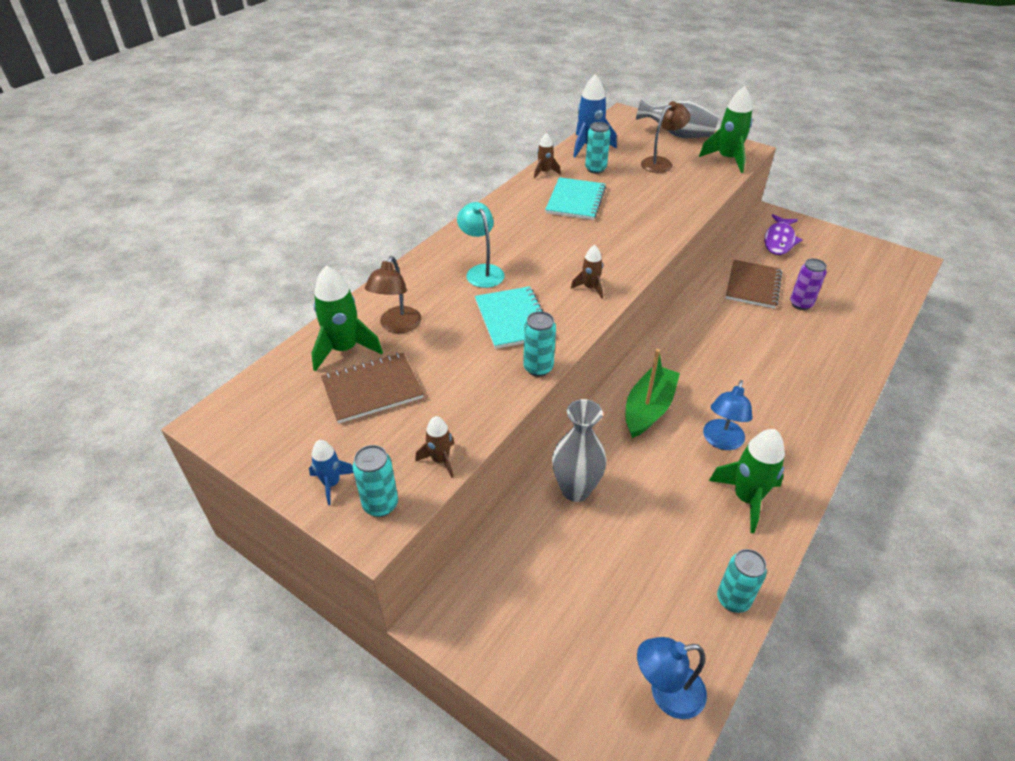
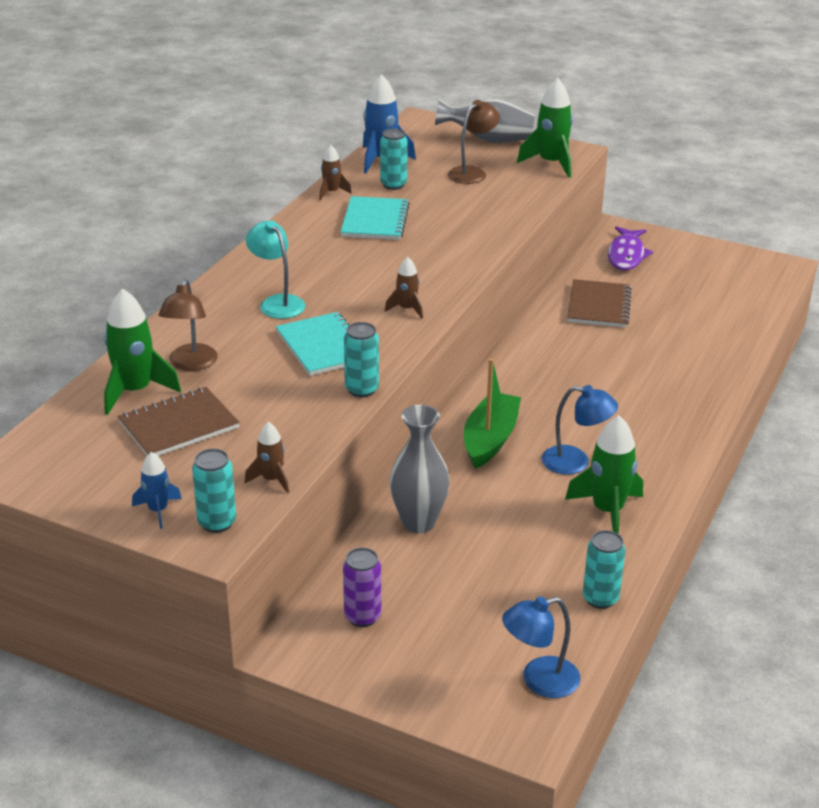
camera: 10 degrees left, 10 degrees down
blue lamp [703,380,752,450] -> blue lamp turned 90 degrees counterclockwise [541,385,618,475]
purple can [790,258,827,310] -> purple can moved to [343,548,381,627]

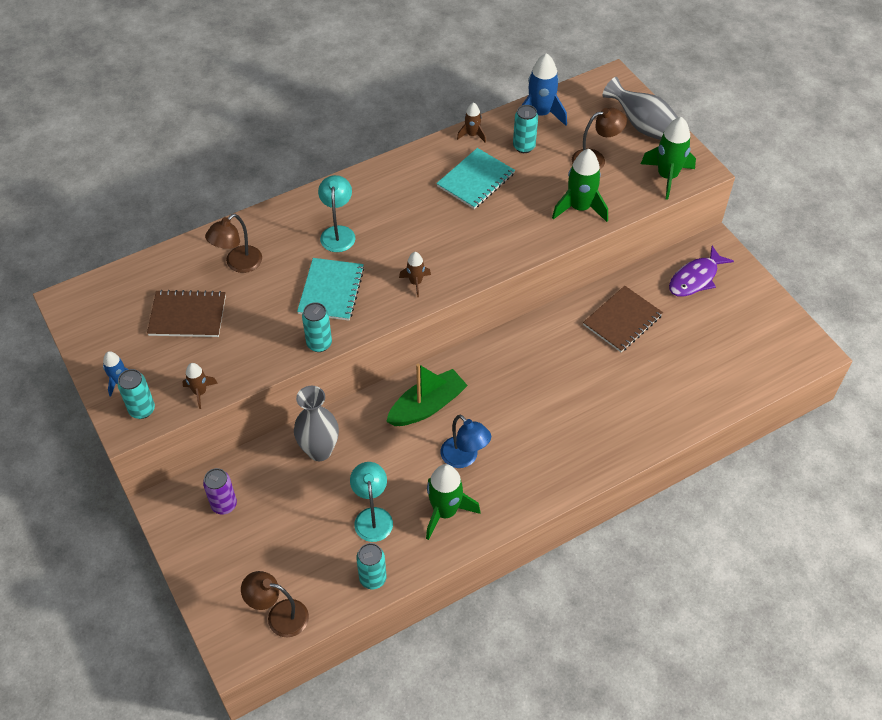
camera: 35 degrees right, 20 degrees up
green rocket [104,289,181,415] -> green rocket moved to [552,149,608,222]
blue lamp [502,597,580,698] -> brown lamp [241,571,309,637]
none -> turquoise lamp [350,462,393,542]

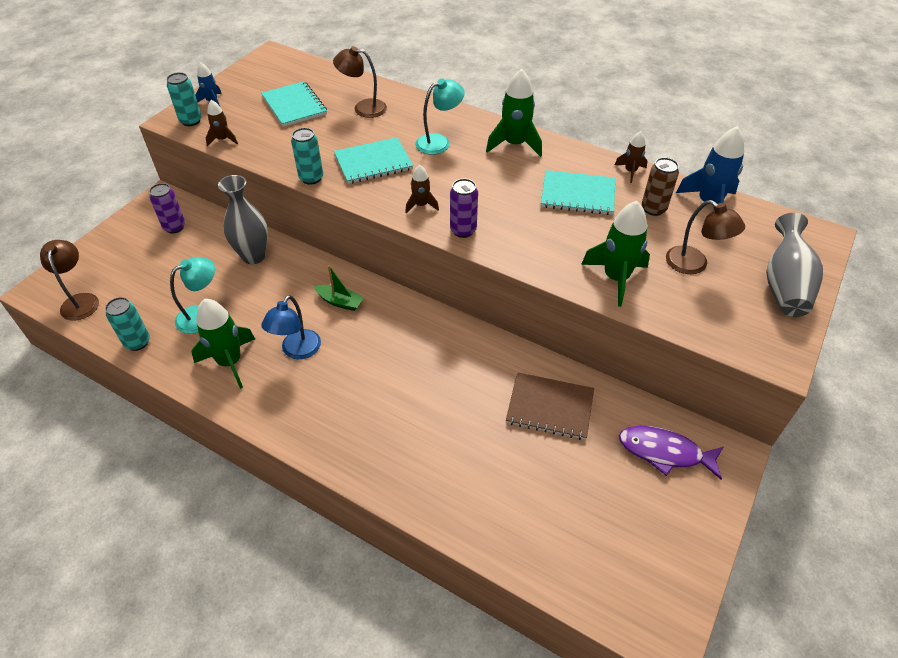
camera: 60 degrees right, 5 degrees down
brown notebook [147,290,226,337] -> turquoise notebook [261,81,327,127]
green boat [386,363,468,426] -> green boat [314,265,364,311], size x0.59
turquoise can [513,105,538,153] -> brown can [642,157,679,216]
green rocket [641,117,696,200] -> green rocket moved to [486,68,542,157]
none -> purple can [450,179,478,238]

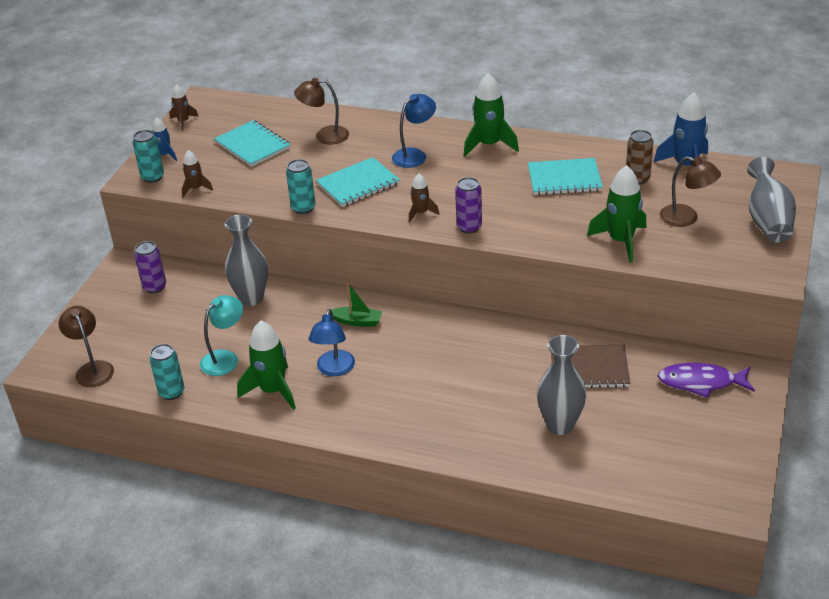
camera: 10 degrees left, 10 degrees down
turquoise lamp [415,78,465,155] -> blue lamp [392,94,436,168]
brown rocket [615,131,647,183] -> brown rocket moved to [169,84,199,131]
none -> grey vase [537,335,586,435]

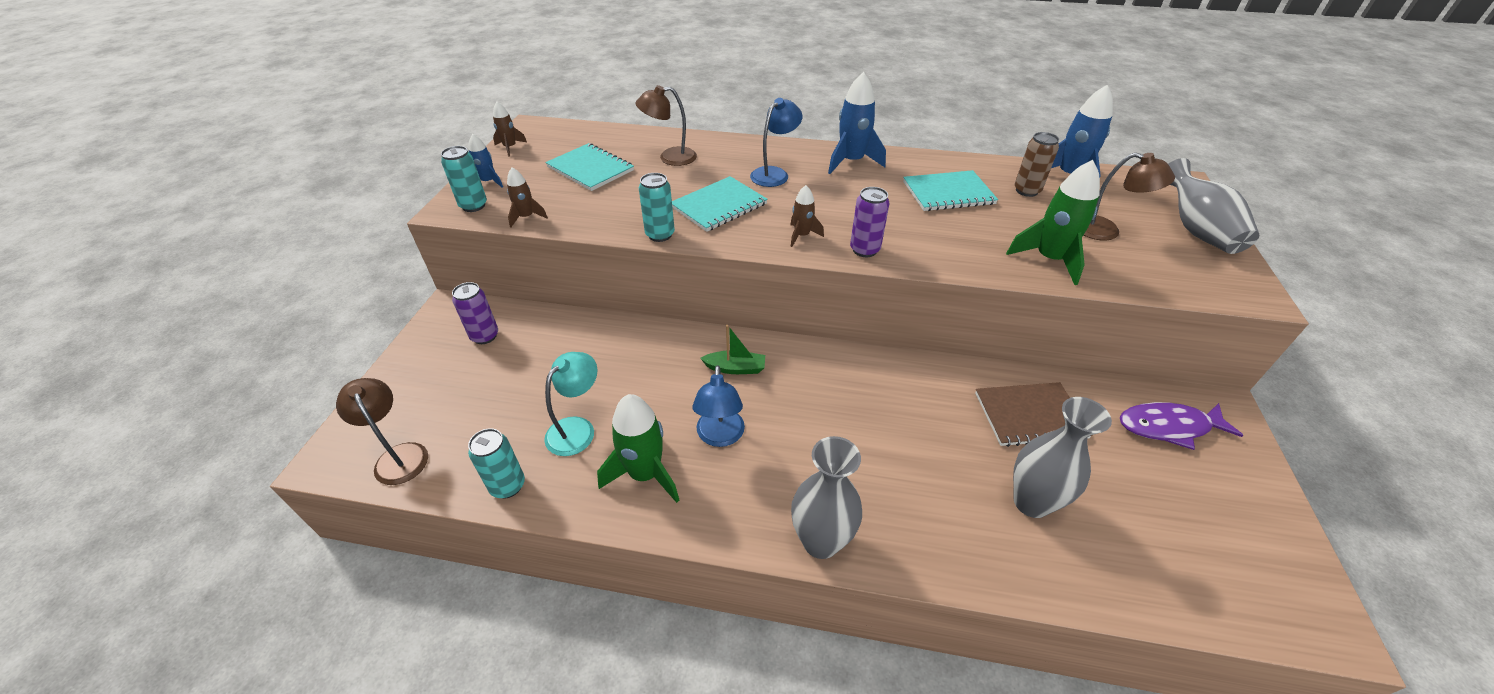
camera: 10 degrees left, 5 degrees up
grey vase [225,214,268,306] -> grey vase moved to [791,436,862,559]
green rocket [464,73,519,157] -> blue rocket [828,72,886,174]

